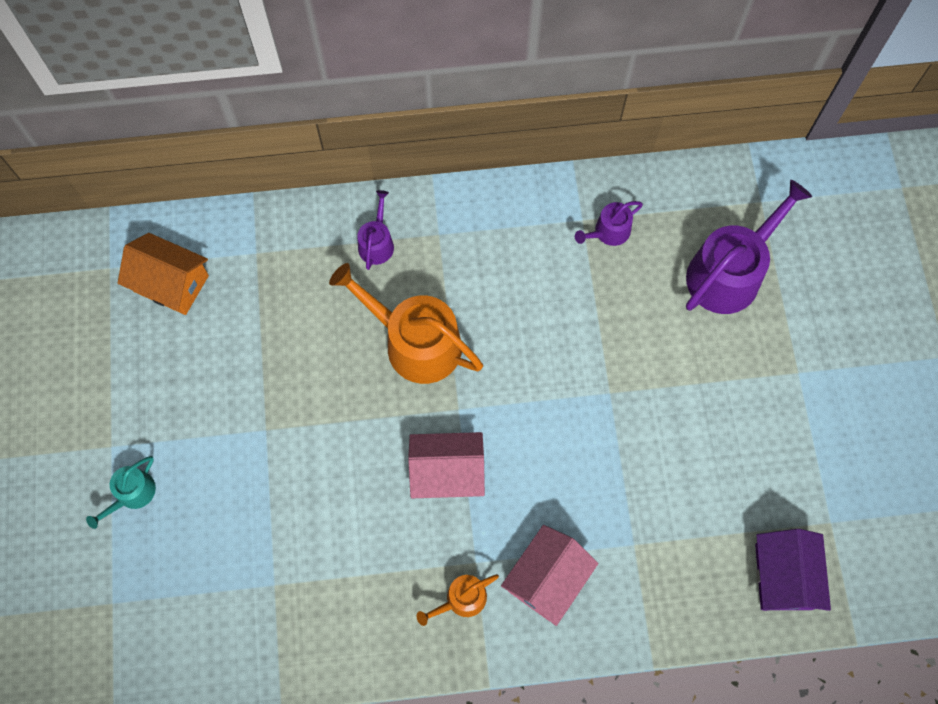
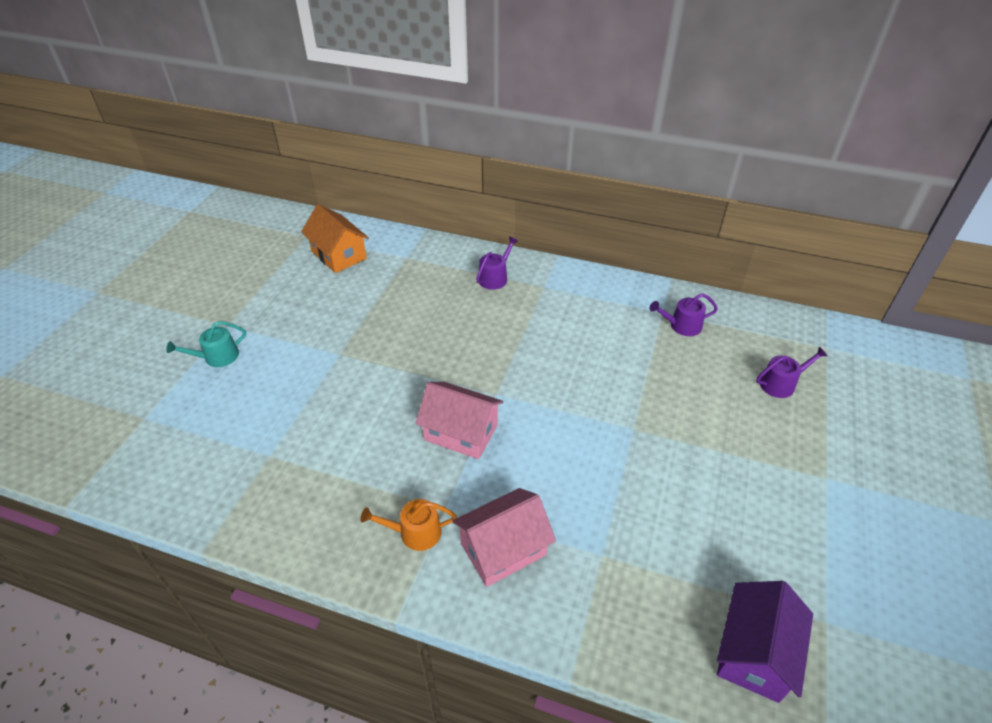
camera: 25 degrees right, 25 degrees down
orange watering can [329,263,483,384] -> none
purple watering can [686,180,812,314] -> purple watering can [756,347,828,398], size x0.50

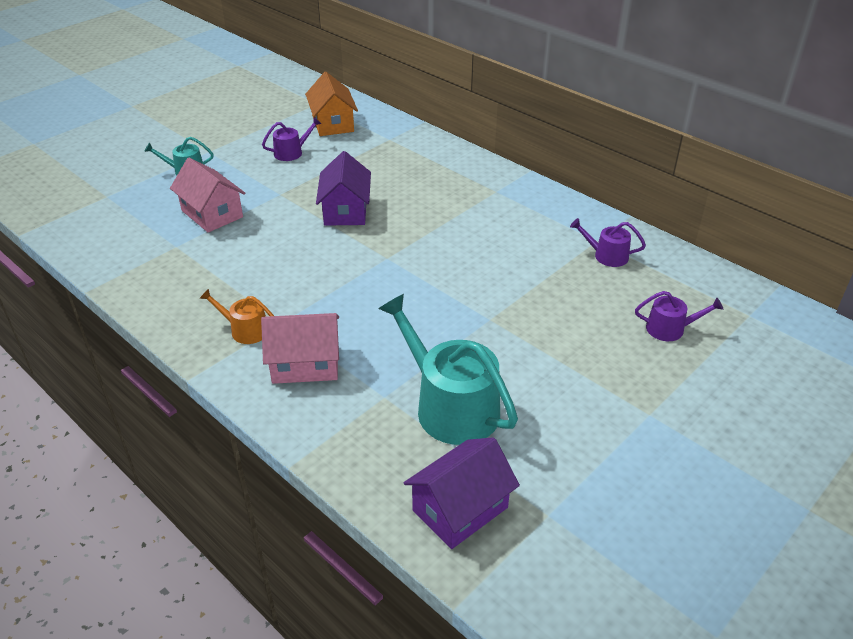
camera: 25 degrees right, 5 degrees down
pink house [415,381,504,459] -> pink house moved to [170,158,246,233]
purple watering can [476,237,518,290] -> purple watering can moved to [262,117,321,161]
none -> purple house [316,151,371,226]
none -> turquoise watering can [378,294,518,445]

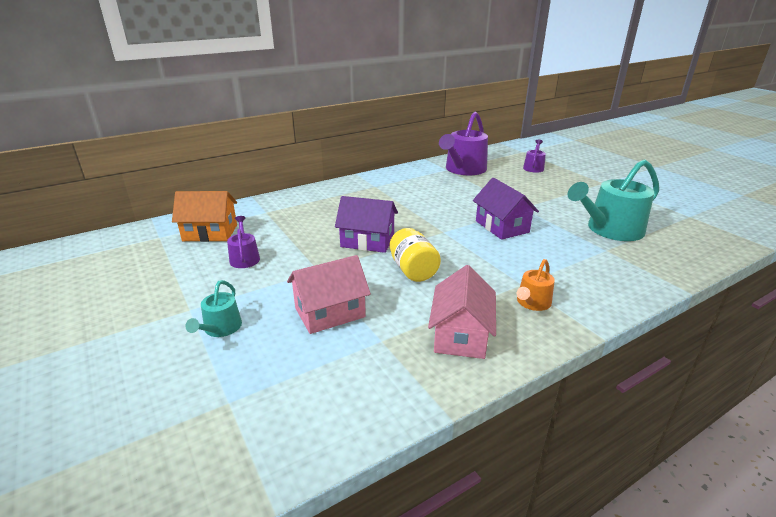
camera: 75 degrees left, 10 degrees down
pink house [261,313,339,384] -> pink house moved to [428,265,496,359]
purple house [404,437,520,549] -> purple house moved to [473,177,539,240]
purple watering can [570,218,646,267] -> purple watering can [439,112,488,175], size x2.01
none -> yellow jar [390,228,441,282]

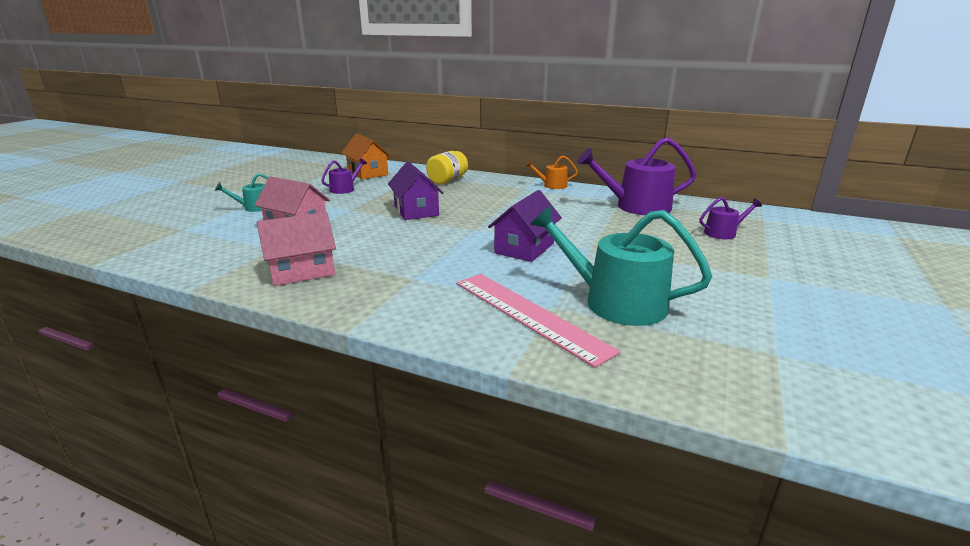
camera: 55 degrees right, 5 degrees down
yellow jar [390,228,441,282] -> yellow jar moved to [426,151,468,184]
orange watering can [517,259,555,311] -> orange watering can moved to [525,156,578,189]
none -> pink ruler [456,274,620,368]

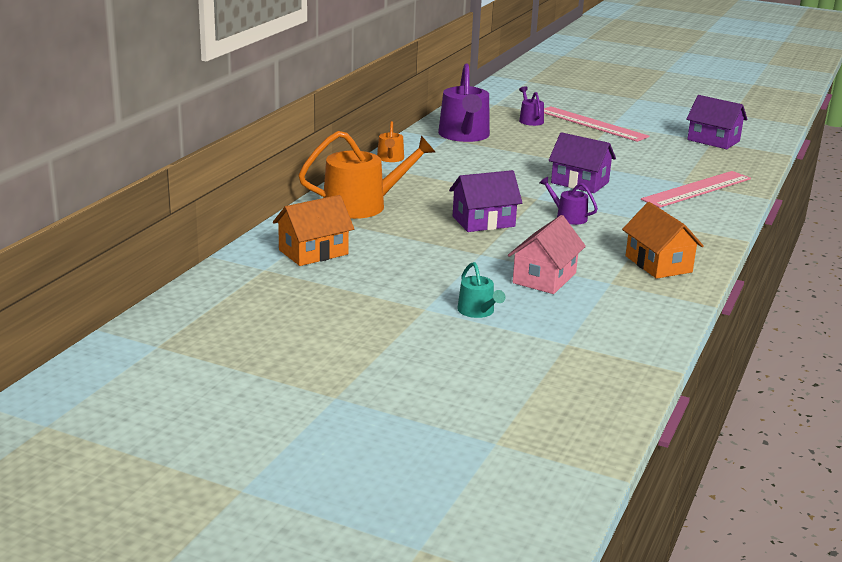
camera: 90 degrees left, 0 degrees up
pink house [257,212,336,286] -> orange house [622,202,704,279]
purple watering can [321,158,367,194] -> purple watering can moved to [539,177,598,225]
yellow jar [426,151,468,184] -> orange watering can [299,131,435,219]
turquoise watering can [530,205,712,326] -> none
none -> pink ruler [544,106,649,142]
none -> purple house [686,95,748,149]

